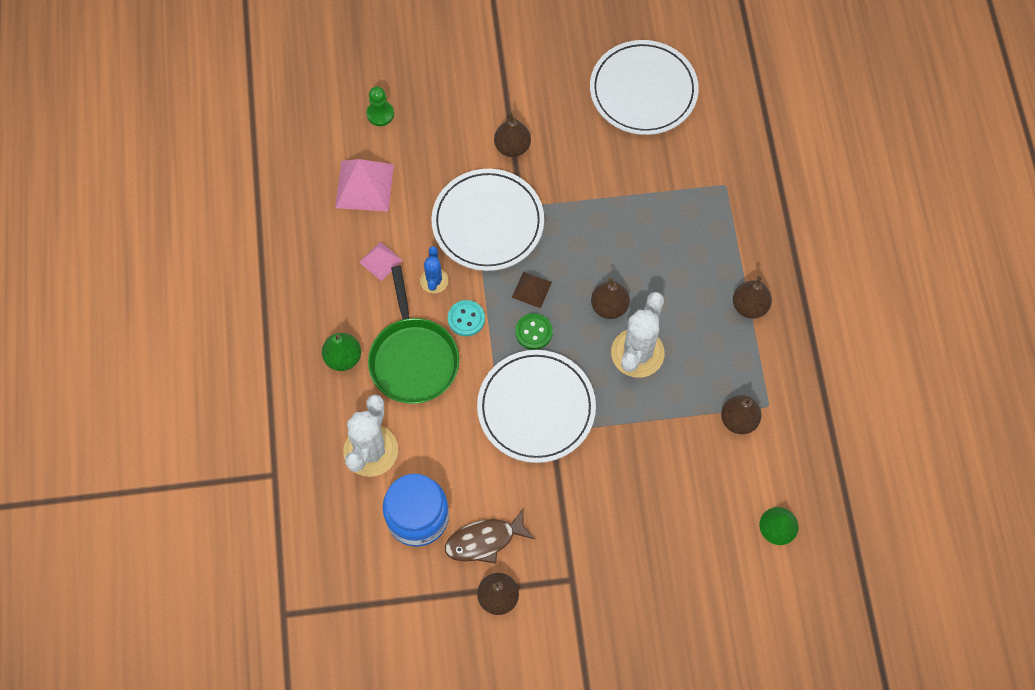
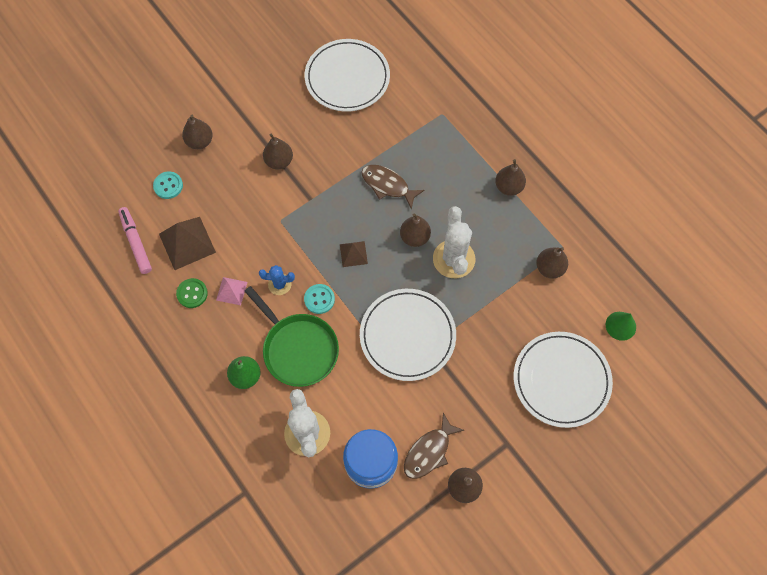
camera: 30 degrees left, 0 degrees up
pink pyramid [335,159,394,212] -> brown pyramid [159,217,216,270]
green pawn [366,87,394,126] -> turquoise button [153,172,183,199]
blue cactus [420,246,449,294] -> blue cactus turned 60 degrees counterclockwise [259,265,295,295]
white plate [431,169,544,271] -> white plate moved to [514,332,613,428]
green button [515,313,553,350] -> green button moved to [176,278,208,308]
none -> pink marker [118,207,152,274]
none -> brown pear [182,115,213,149]
none -> brown fish [361,165,424,210]

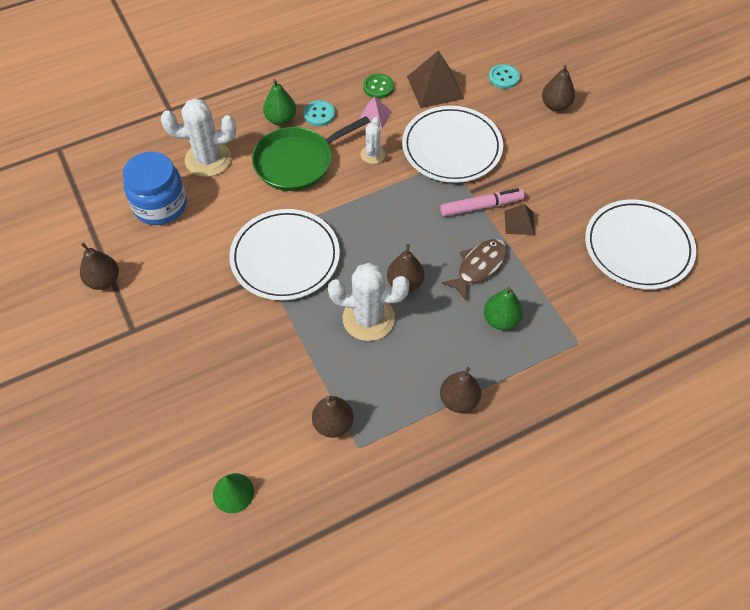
camera: 100 degrees right, 10 degrees down
pink marker [118,207,152,274] -> pink marker moved to [440,188,524,217]
blue cactus [259,265,295,295] -> white cactus [360,117,386,164]
brown pear [263,134,293,169] -> none
turquoise button [304,284,335,314] -> turquoise button moved to [303,100,335,126]
brown pyramid [340,241,368,267] -> brown pyramid moved to [504,204,535,235]
brown fish [404,413,464,479] -> none
white plate [514,332,613,428] -> white plate moved to [402,106,503,183]
none -> green pear [484,287,523,330]

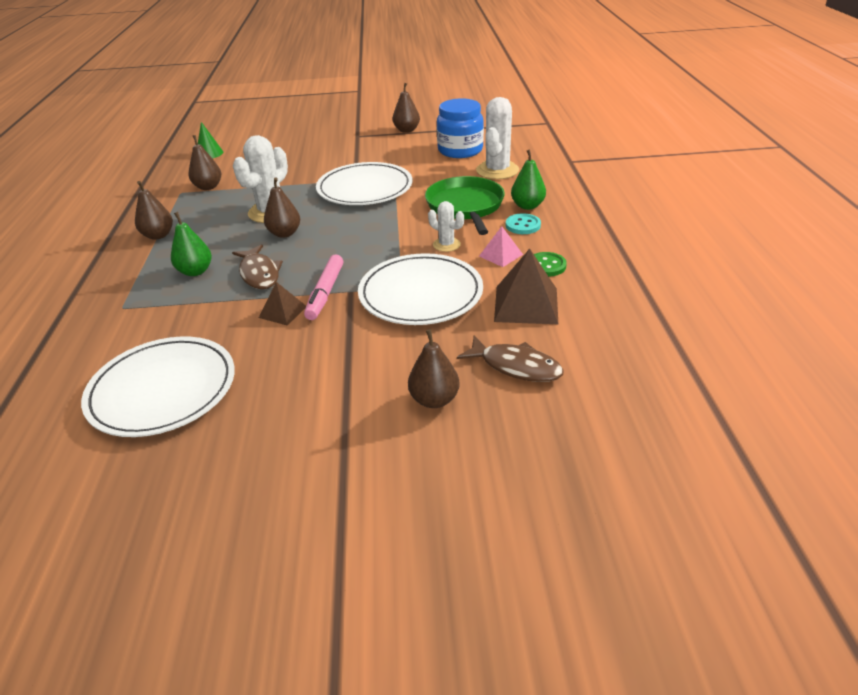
camera: 115 degrees right, 20 degrees down
turquoise button [489,64,520,89] -> brown fish [457,335,564,382]

